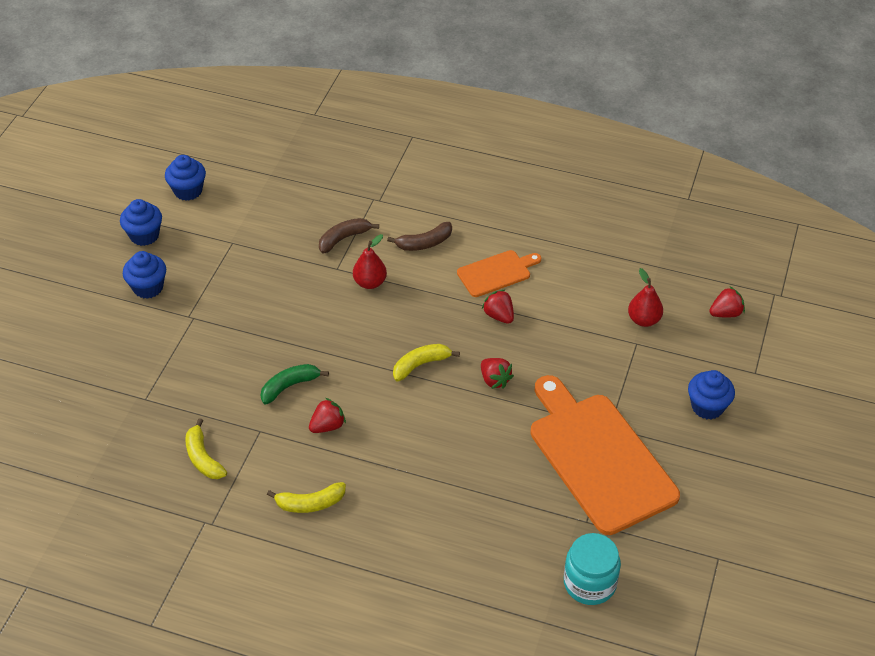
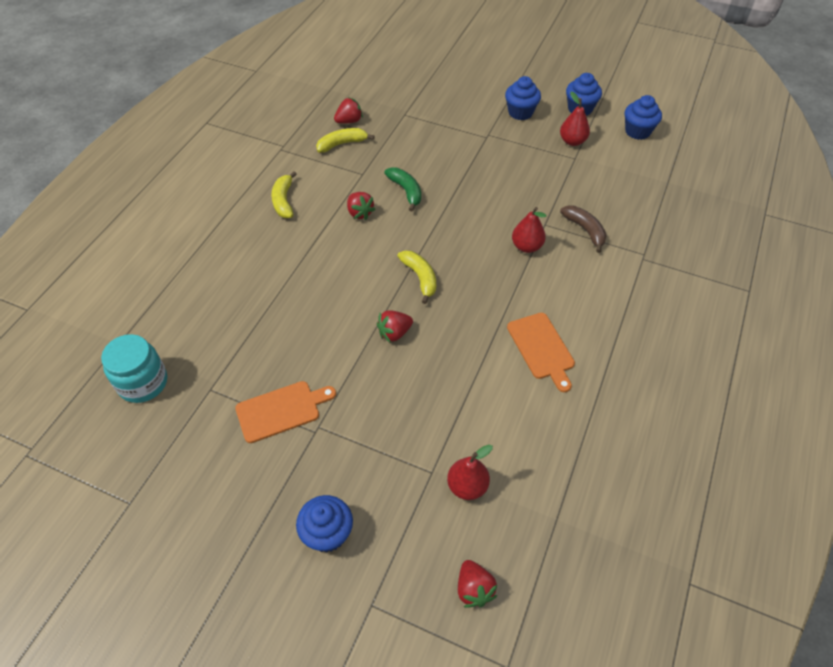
camera: 95 degrees right, 5 degrees up
brown banana [387,222,452,251] -> none
red strawberry [482,290,514,324] -> red strawberry moved to [334,98,363,124]
orange cutting board [530,375,680,535] -> orange cutting board [235,381,336,443], size x0.49
none -> red pear [560,92,590,146]

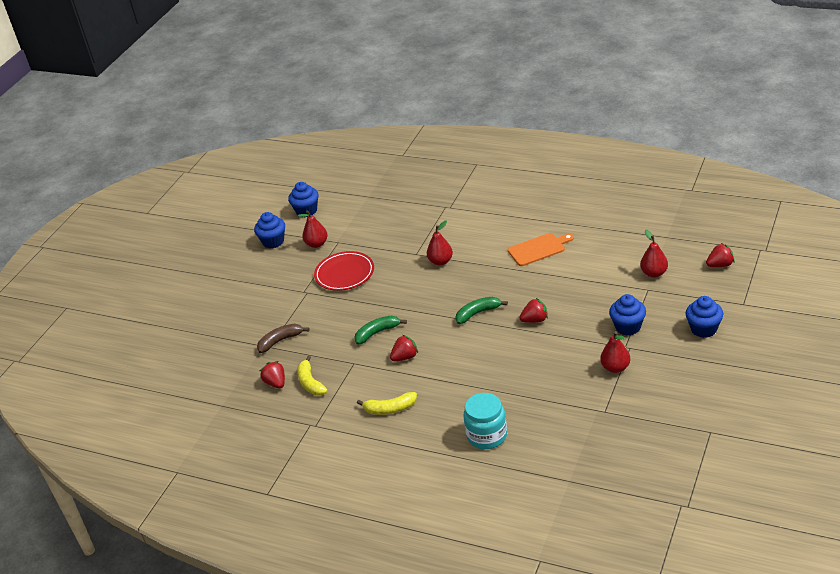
camera: 85 degrees left, 15 degrees down
turquoise jar [101,334,167,403] -> turquoise jar moved to [463,393,507,449]
orange cutting board [235,381,336,443] -> red pear [600,331,630,373]
red strawberry [377,310,413,342] -> red strawberry turned 75 degrees counterclockwise [519,298,548,323]
yellow banana [397,250,436,304] -> green banana [455,297,508,324]
blue cupcake [505,76,541,120] -> blue cupcake moved to [609,294,646,336]
brown banana [560,206,607,253] -> brown banana moved to [257,324,309,353]
none -> red plate [314,251,374,291]

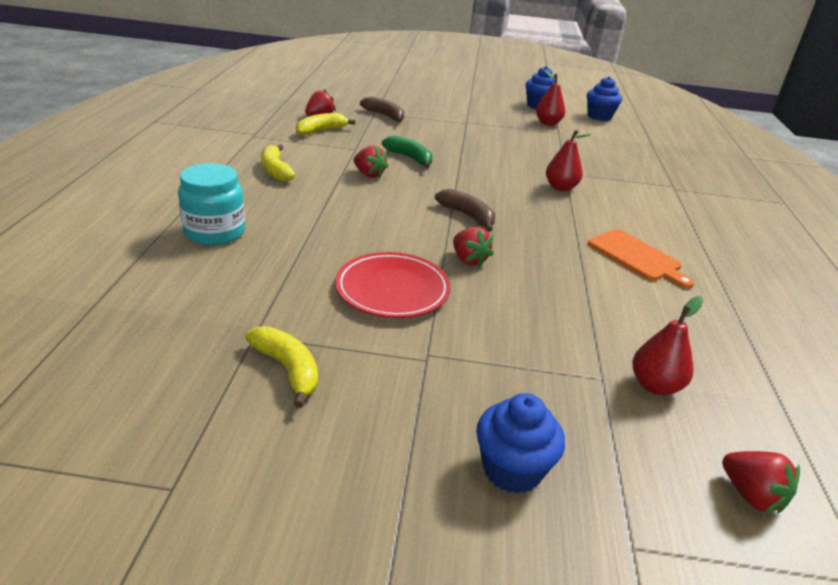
camera: 65 degrees right, 5 degrees down
red plate [314,251,374,291] -> red plate moved to [335,252,451,318]
green banana [455,297,508,324] -> brown banana [435,189,495,231]
red pear [600,331,630,373] -> none
blue cupcake [609,294,646,336] -> none
none -> yellow banana [245,326,318,408]

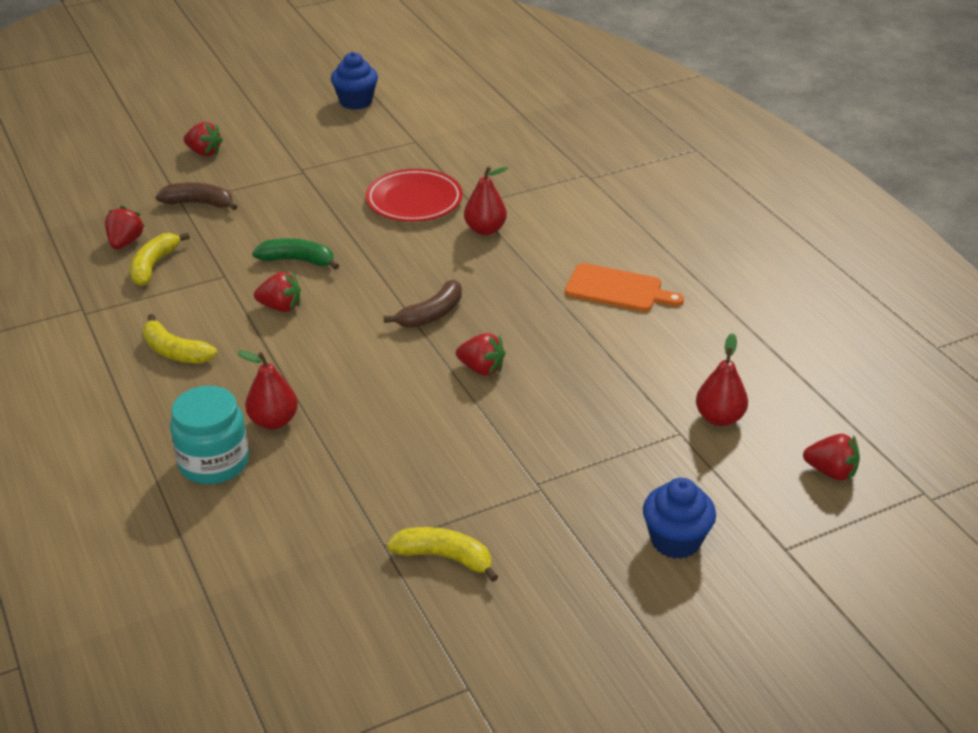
camera: 30 degrees left, 5 degrees up
red plate [335,252,451,318] -> red plate moved to [366,169,463,222]
brown banana [435,189,495,231] -> brown banana turned 120 degrees clockwise [384,280,462,328]
red pear [536,70,565,126] -> red pear moved to [237,350,298,429]
blue cupcake [587,76,622,121] -> none
none -> red strawberry [184,122,223,156]

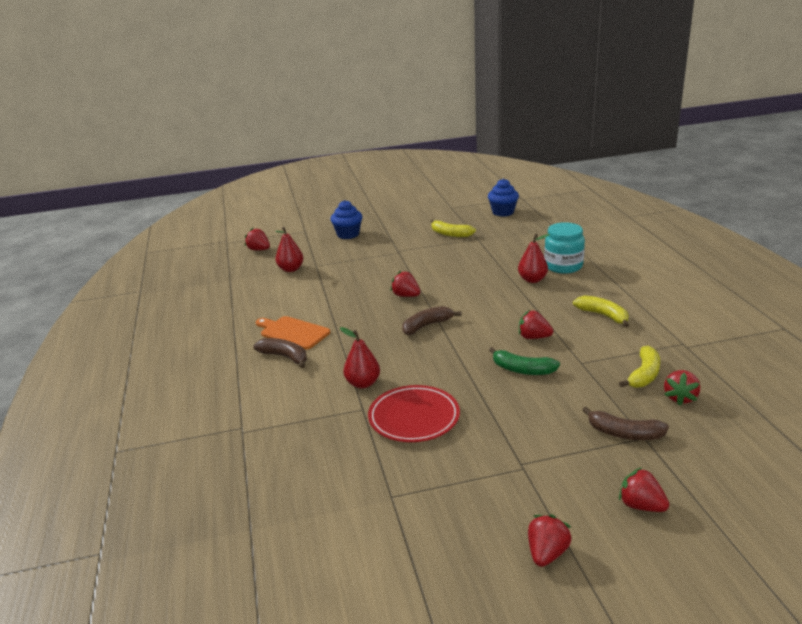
camera: 165 degrees left, 10 degrees down
blue cupcake [331,52,378,110] -> blue cupcake moved to [488,179,519,217]
none -> brown banana [253,338,307,368]
none -> red strawberry [528,515,572,567]

